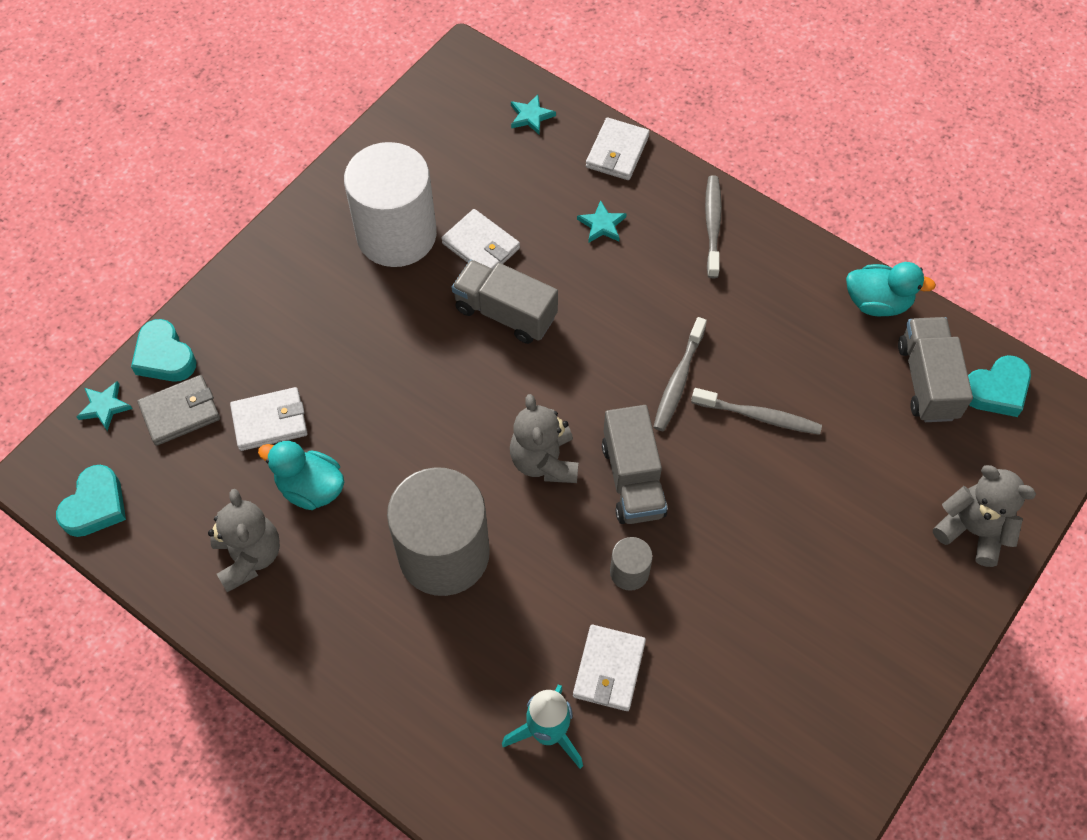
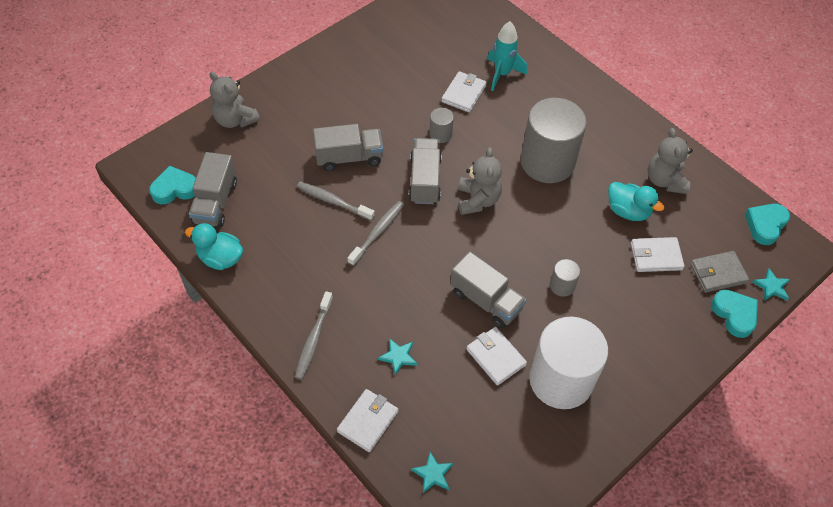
camera: 170 degrees left, 5 degrees down
none -> grey truck [313,124,383,171]
none -> grey cylinder [550,259,580,297]

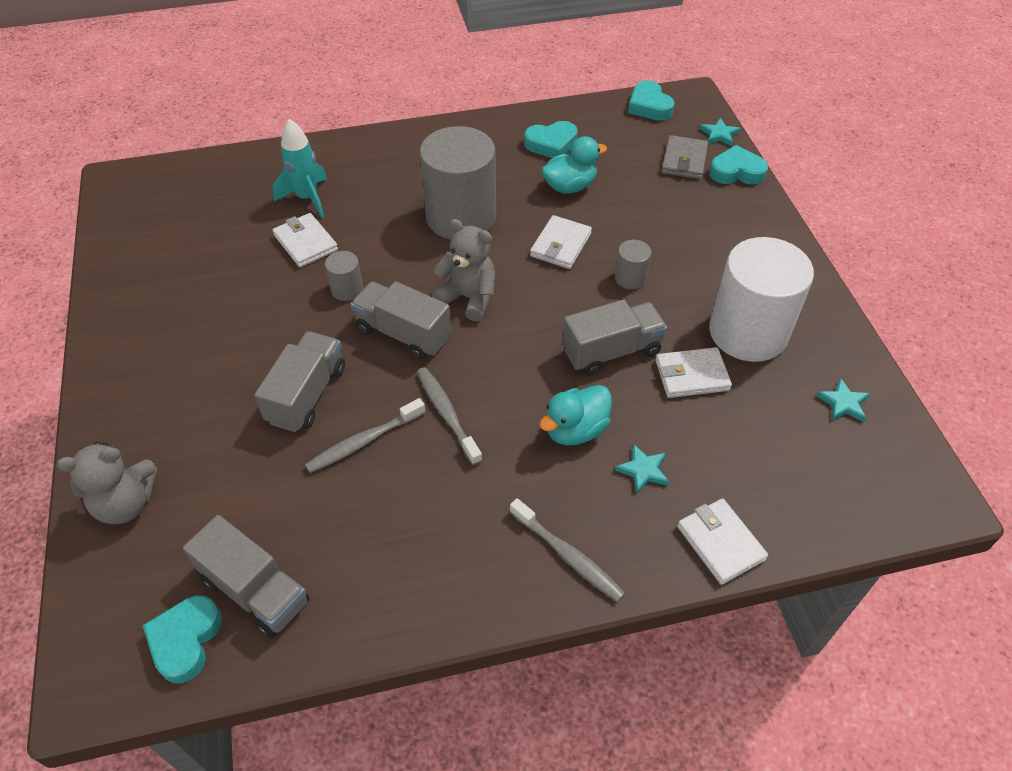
camera: 60 degrees left, 5 degrees down
turquoise duck [185,223,243,270] -> turquoise duck moved to [539,385,612,445]
turquoise star [411,452,453,493] -> turquoise star moved to [816,378,870,422]
white wallet [631,237,685,272] -> white wallet moved to [530,215,592,269]
grey teddy bear [648,128,693,194] -> turquoise heart [524,121,578,158]

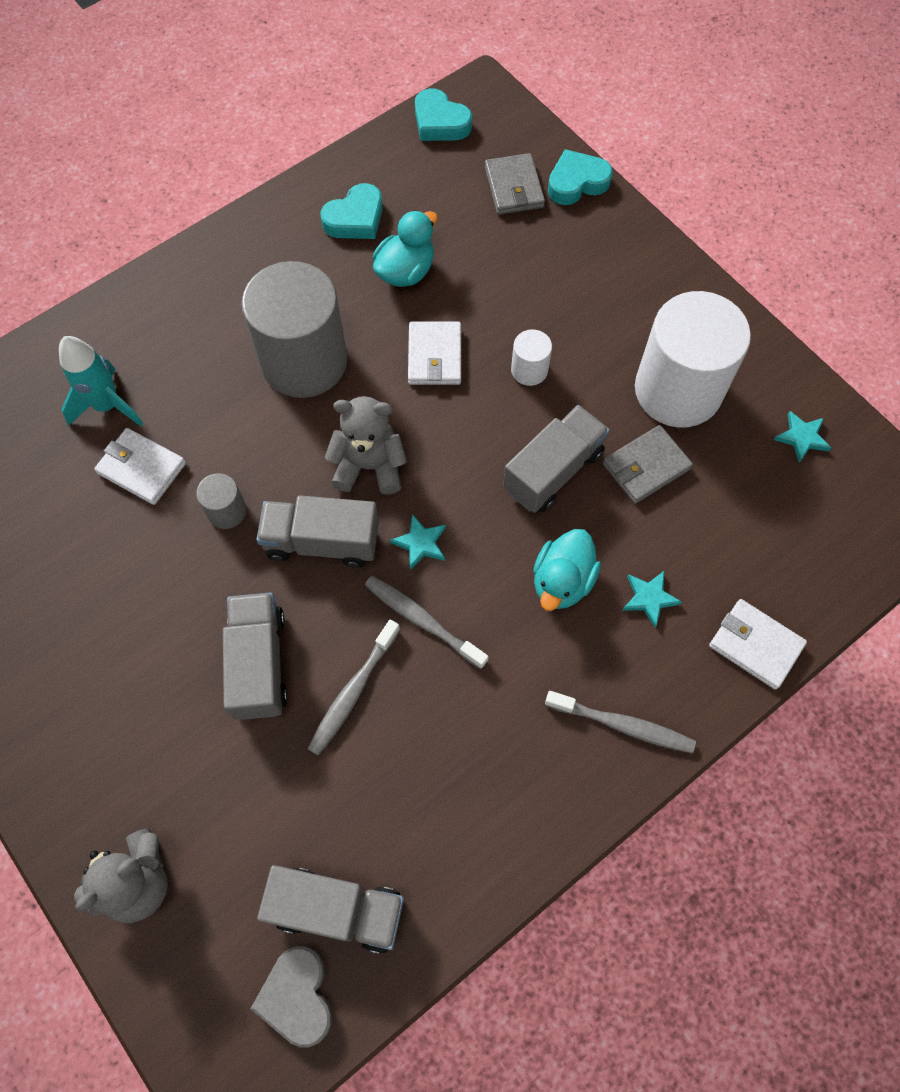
camera: 25 degrees left, 15 degrees up
turquoise heart [143,596,222,683] -> grey heart [250,946,333,1048]
grey cylinder [615,240,651,289] -> white cylinder [511,329,552,386]
white wallet [655,347,732,398] -> grey wallet [603,425,693,504]
turquoise star [700,118,741,146] -> turquoise star moved to [390,514,446,570]

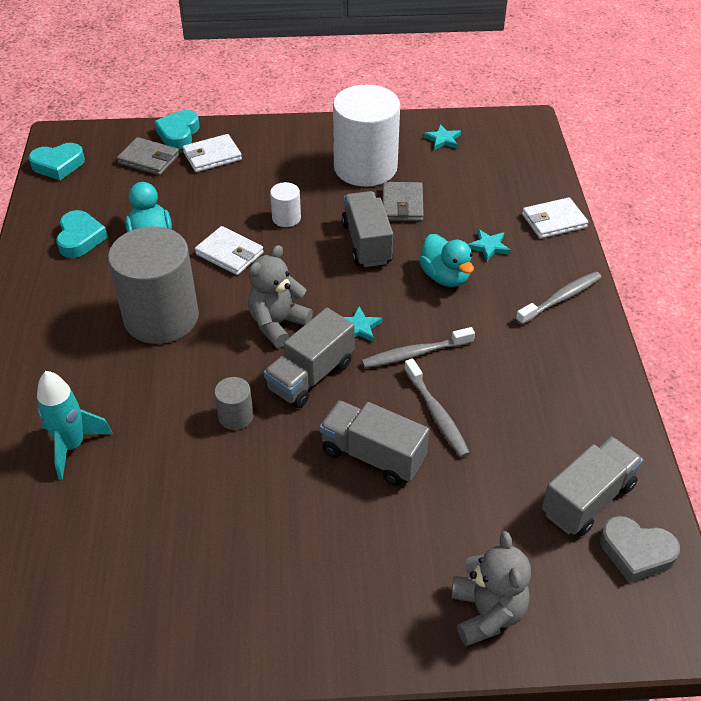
camera: 55 degrees left, 20 degrees down
white wallet [94,428,186,505] -> white wallet moved to [183,134,242,172]

